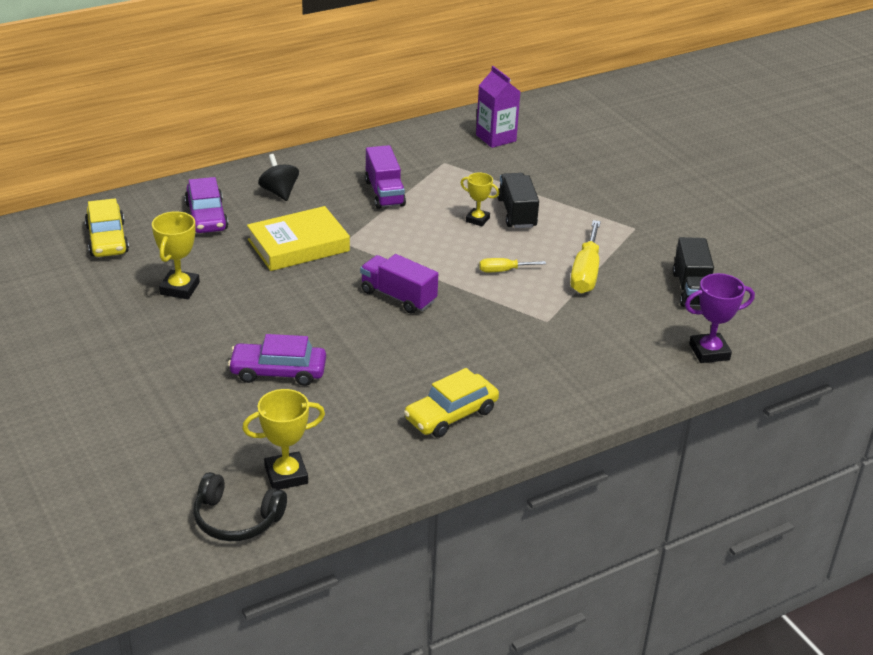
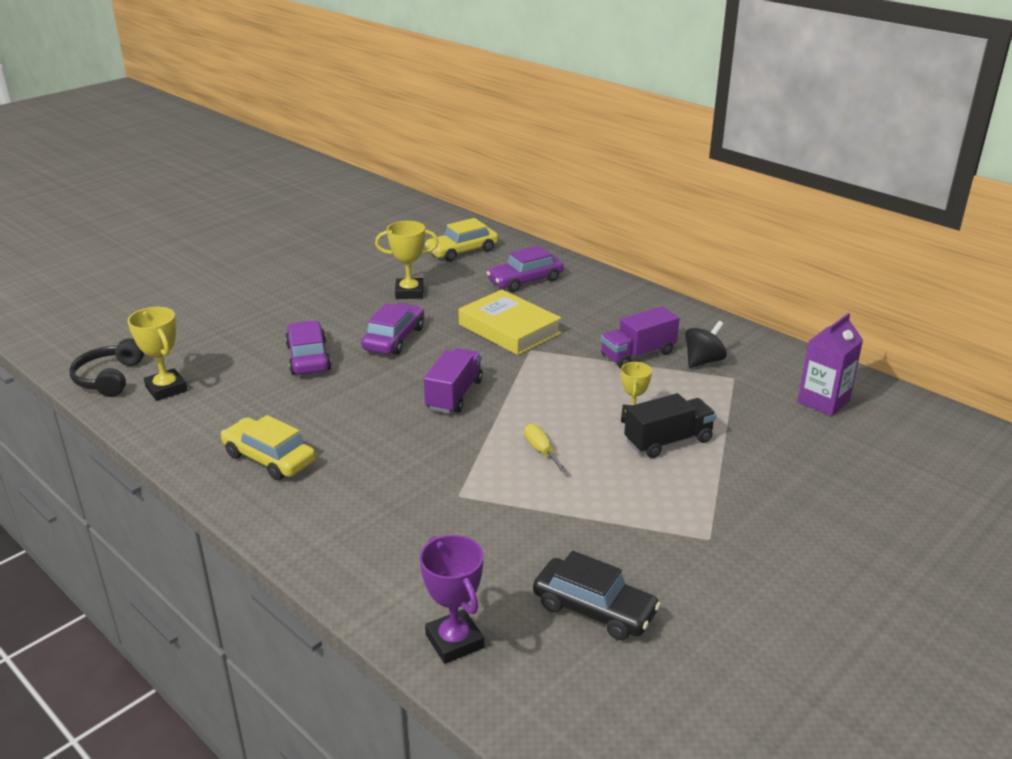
camera: 75 degrees right, 5 degrees down
black spinning top [258,154,299,201] -> black spinning top moved to [685,321,727,368]
yellow screwdriver [570,220,601,293] -> none
black truck [673,237,714,307] -> black car [533,551,661,640]
none -> purple car [361,303,424,355]

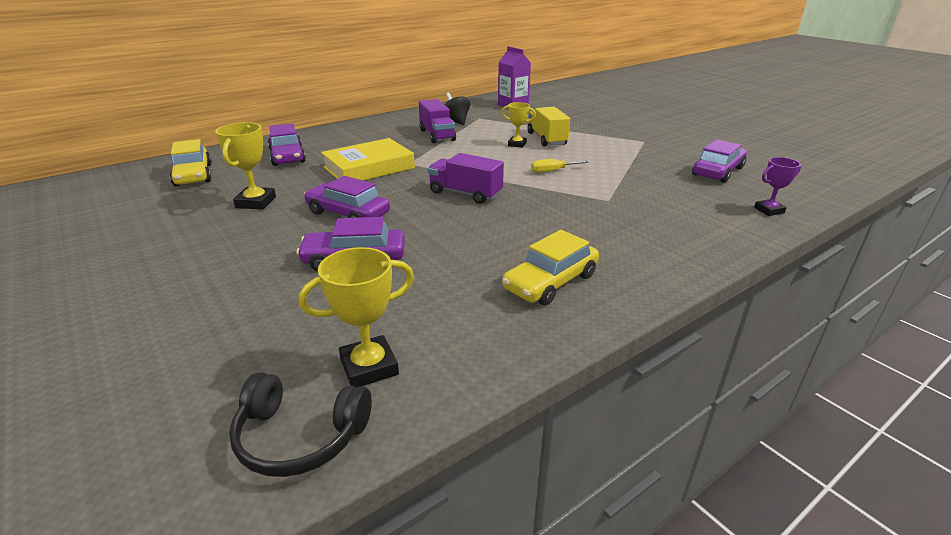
camera: 80 degrees left, 0 degrees up
purple trophy [419,535,484,664] -> purple trophy [754,157,801,216], size x0.66
black car [533,551,661,640] -> purple car [692,139,747,183]
black truck [624,393,716,458] -> yellow truck [527,107,570,147]

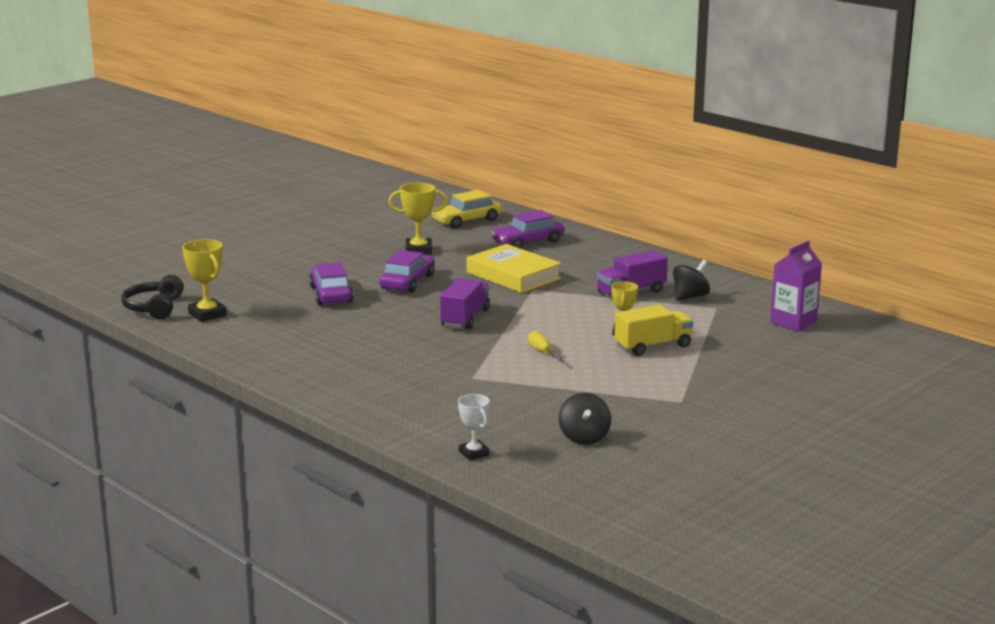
camera: 80 degrees right, 10 degrees down
yellow car [502,230,599,305] -> none
purple car [692,139,747,183] -> black spinning top [559,393,611,445]
purple trophy [754,157,801,216] -> white trophy [458,394,490,461]

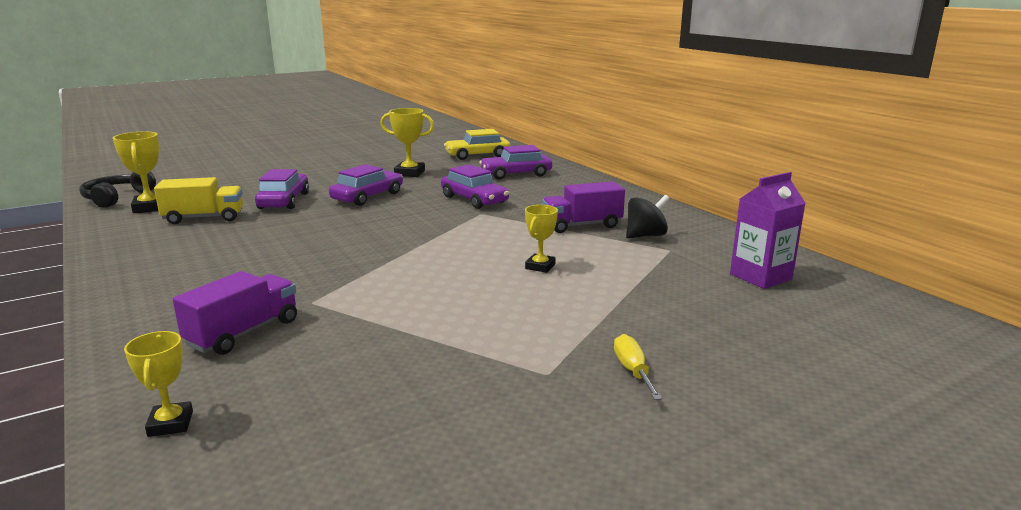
camera: 15 degrees right, 0 degrees up
purple truck [440,278,490,329] -> purple truck moved to [173,271,297,355]
white trophy [458,394,490,461] -> yellow trophy [124,331,193,437]
yellow book [467,244,562,293] -> purple car [441,164,509,209]
yellow screwdriver [528,331,564,362] -> yellow screwdriver moved to [614,334,662,400]
black spinning top [559,393,611,445] -> none
yellow truck [614,304,693,356] -> yellow truck moved to [154,177,243,224]

